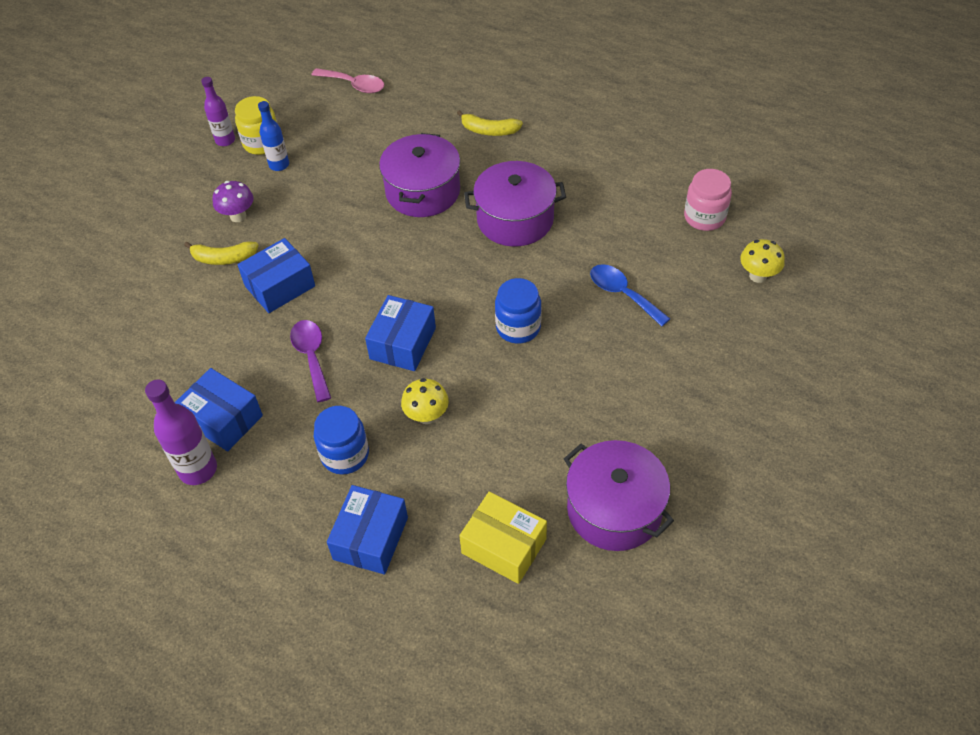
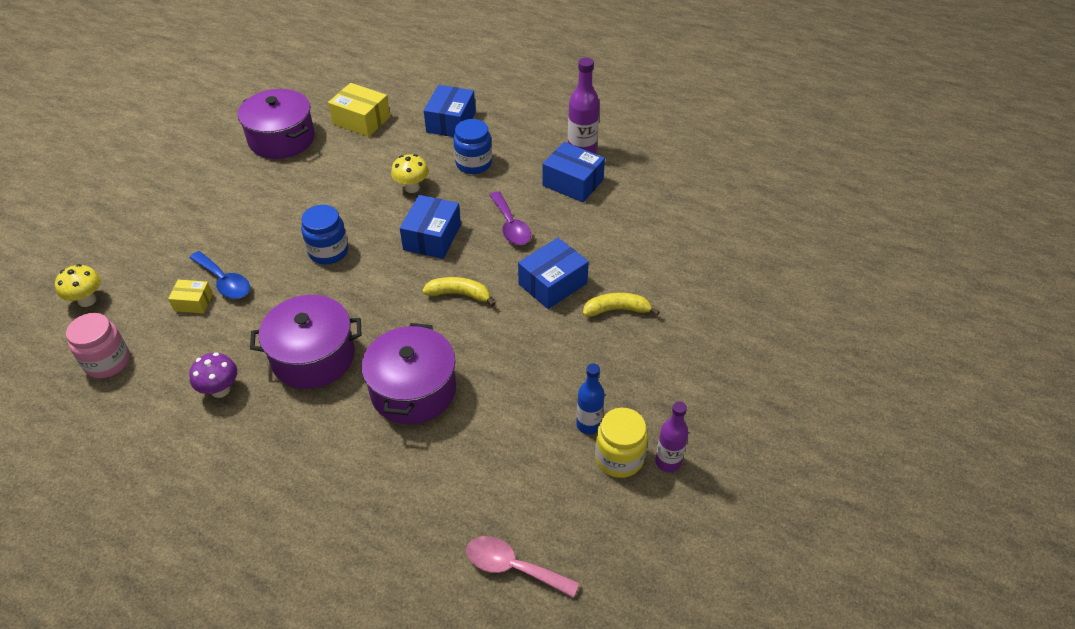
camera: 175 degrees right, 5 degrees down
purple mushroom [213,181,253,222] -> purple mushroom moved to [189,352,237,398]
yellow banana [457,110,523,136] -> yellow banana moved to [422,277,495,307]
none -> yellow box [168,280,213,313]

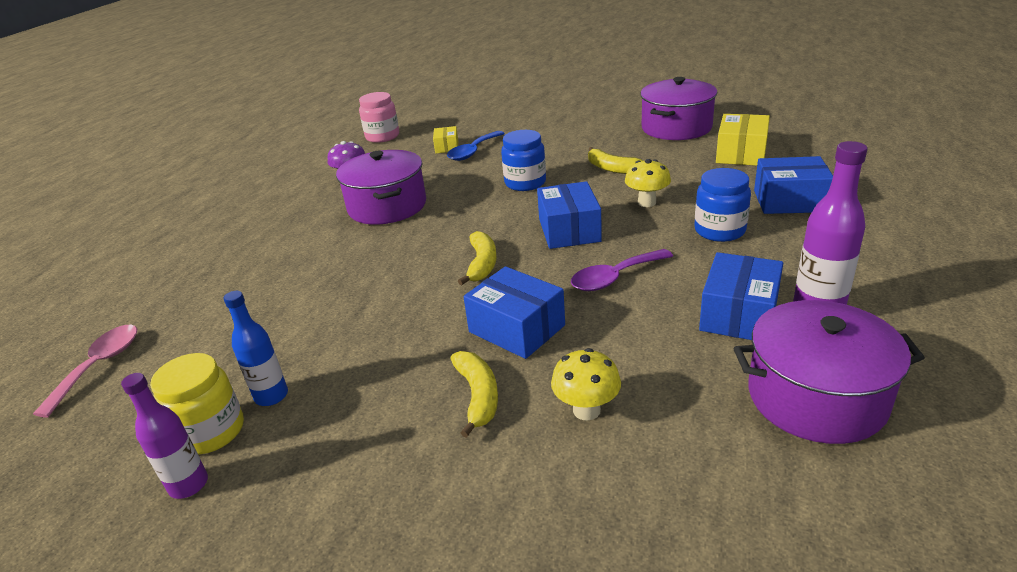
camera: 85 degrees right, 15 degrees down
yellow mushroom [55,264,101,307] -> yellow mushroom moved to [551,348,621,421]
purple pot [361,323,456,424] -> purple pot moved to [734,300,925,444]
blue box [400,195,461,259] -> blue box turned 75 degrees clockwise [537,181,602,249]
none -> yellow banana [588,147,643,174]

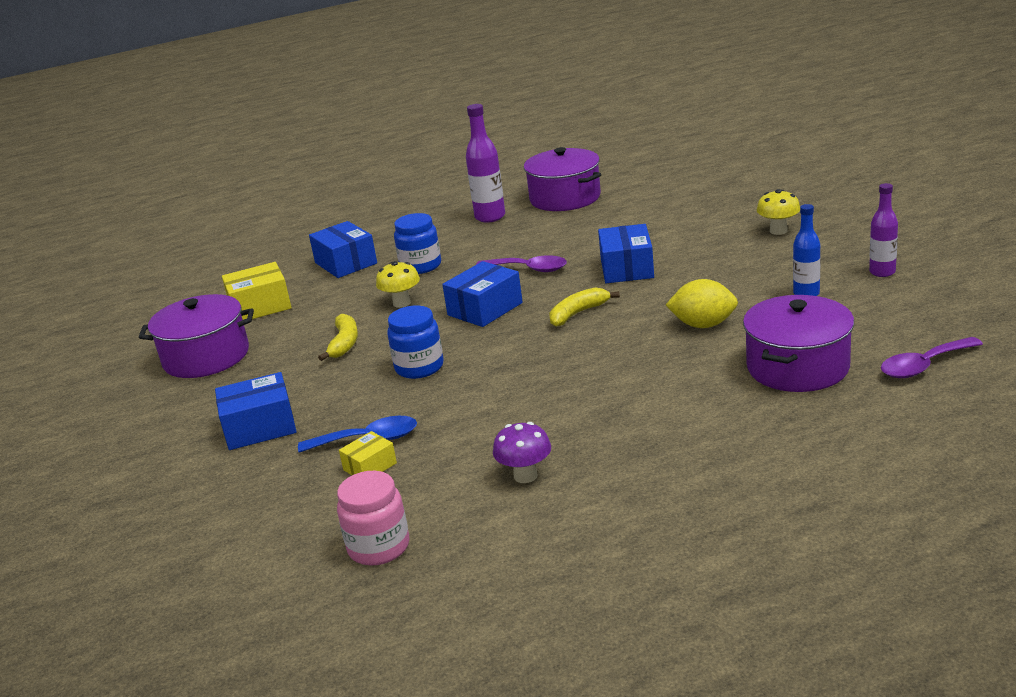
camera: 130 degrees left, 5 degrees down
pink spoon [33,324,137,418] -> purple spoon [881,337,983,378]
yellow jar [150,353,244,455] -> none
purple pot [336,150,426,225] -> purple pot moved to [743,295,854,392]
yellow banana [450,351,498,438] -> none
yellow mushroom [551,348,621,421] -> yellow mushroom moved to [757,189,800,235]
blue box [699,252,783,340] -> blue box moved to [215,372,297,450]
none -> yellow lemon [666,279,738,328]

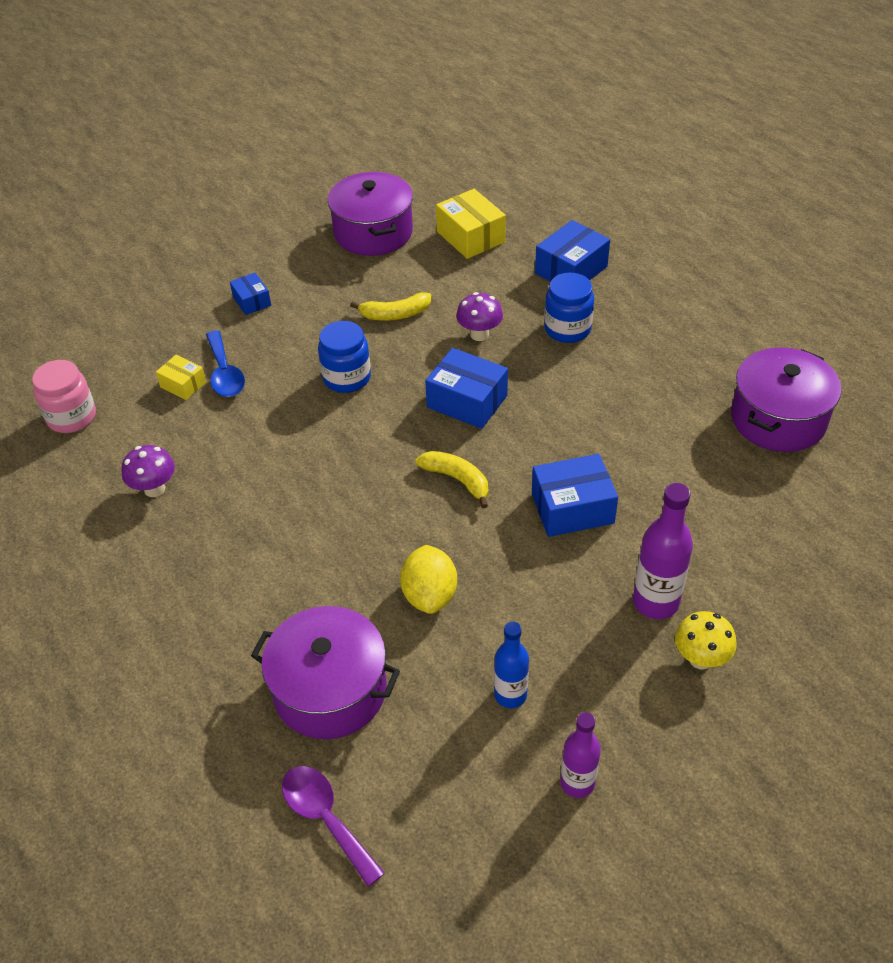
camera: 75 degrees right, 20 degrees up
blue box [215,372,297,450] -> blue box [230,273,271,315], size x0.57
yellow mushroom [376,261,420,308] -> purple mushroom [456,292,503,341]
purple bottle [466,104,505,223] -> purple bottle moved to [633,483,693,619]
purple spoon [476,255,567,272] -> none

